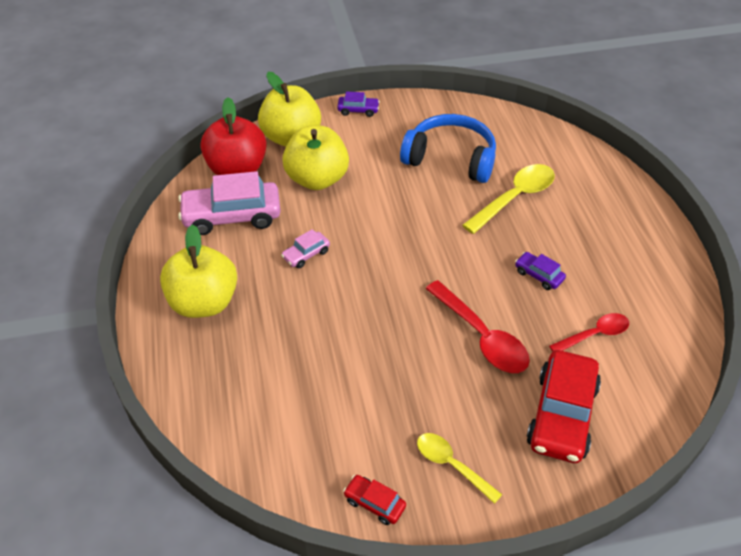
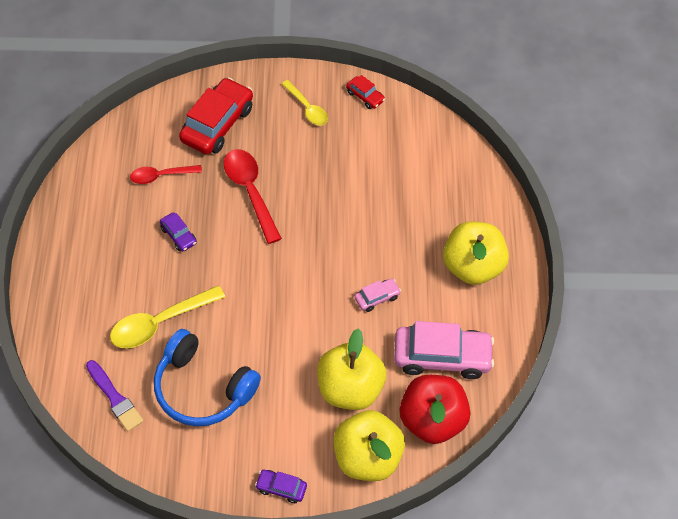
camera: 170 degrees left, 10 degrees up
none -> purple brush [86,360,144,431]

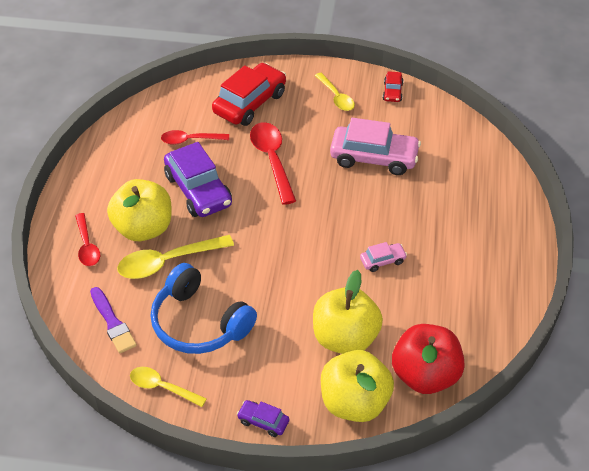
camera: 10 degrees right, 10 degrees down
purple car [160,212,197,251] -> purple car [164,142,232,217], size x2.11
red car [346,75,385,109] -> red car turned 45 degrees clockwise [383,71,403,102]
pink car [394,321,494,379] -> pink car moved to [330,118,421,175]
yellow apple [443,222,509,285] -> yellow apple moved to [107,179,172,241]
none -> red spoon [75,213,100,266]
none -> yellow spoon [130,367,207,407]

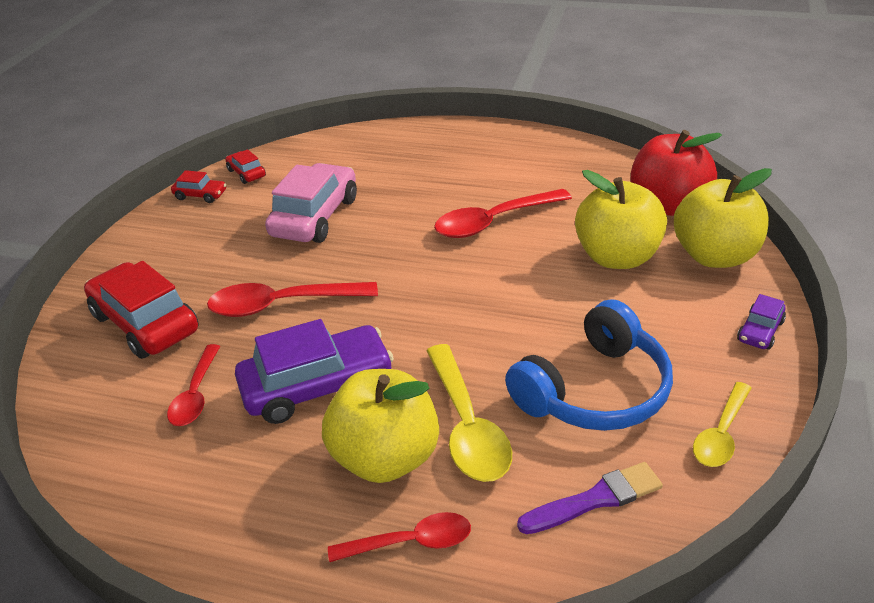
camera: 80 degrees left, 10 degrees down
yellow spoon [315,73,355,111] -> none
pink car [360,242,407,272] -> red spoon [434,189,572,238]
none -> red car [225,149,266,184]

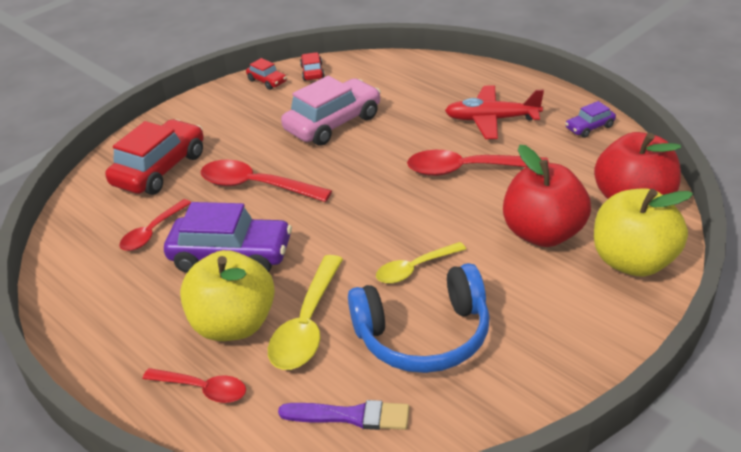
camera: 30 degrees right, 0 degrees up
red car [84,261,199,359] -> red car turned 45 degrees clockwise [105,119,204,195]
yellow apple [575,170,667,269] -> red apple [503,145,591,247]
yellow spoon [693,382,752,467] -> yellow spoon moved to [376,242,466,284]
purple car [737,294,786,350] -> purple car moved to [565,101,616,138]
none -> red plane [445,85,544,139]

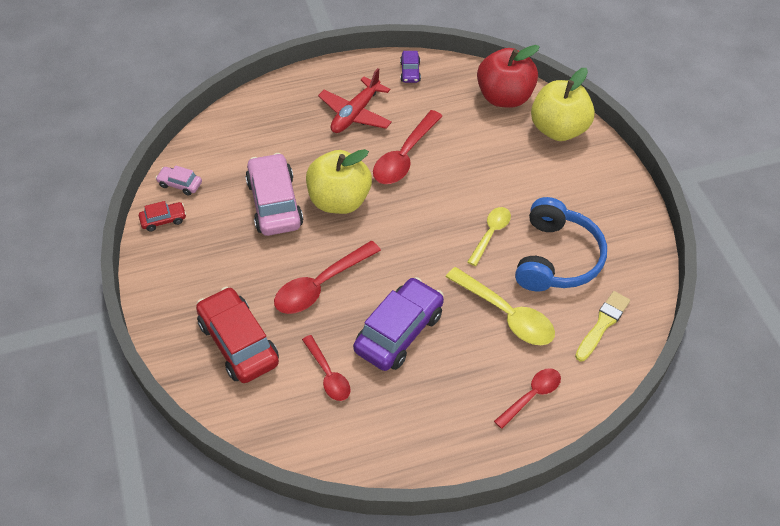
camera: 65 degrees left, 15 degrees up
yellow apple [180,250,275,341] -> yellow apple moved to [306,149,372,214]
purple brush [278,400,409,430] -> yellow brush [575,291,630,361]
red car [300,52,325,81] -> pink car [156,165,202,196]
yellow spoon [376,242,466,284] -> yellow spoon turned 150 degrees counterclockwise [467,207,511,266]
red apple [503,145,591,247] -> none

